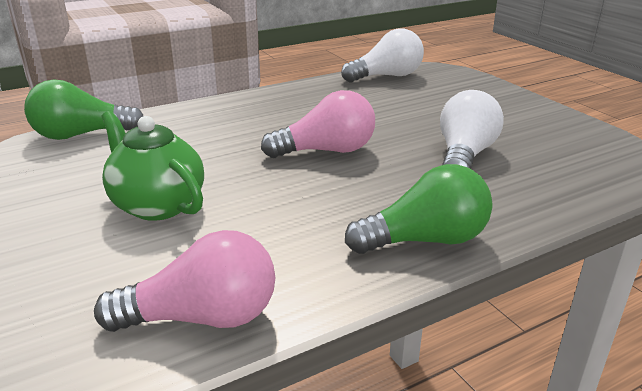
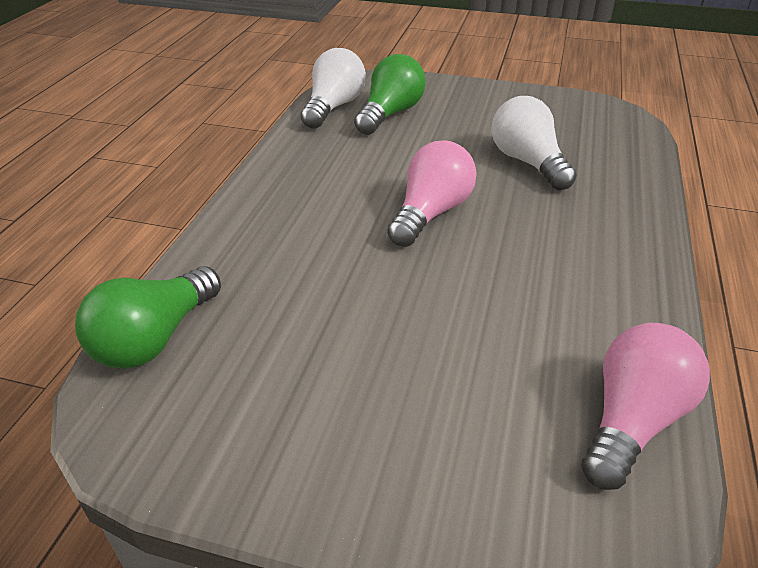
camera: 45 degrees left, 10 degrees up
green teapot [101,111,204,221] -> none
green light bulb [345,164,492,254] -> green light bulb moved to [354,54,426,135]

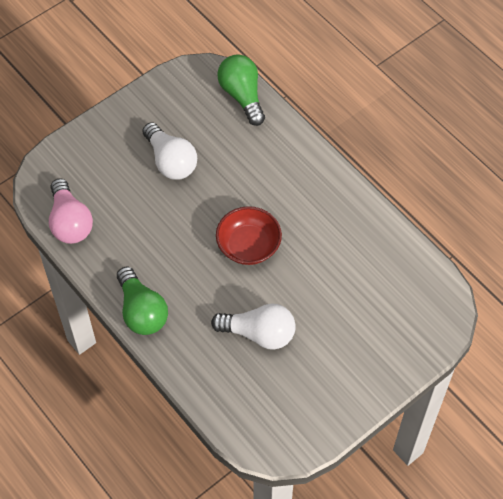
camera: 125 degrees right, 20 degrees up
white light bulb [301,48,366,129] -> white light bulb moved to [143,122,197,180]
green light bulb [354,54,426,135] -> green light bulb moved to [117,266,168,335]
pink light bulb [387,140,477,247] -> red bowl [216,206,282,265]

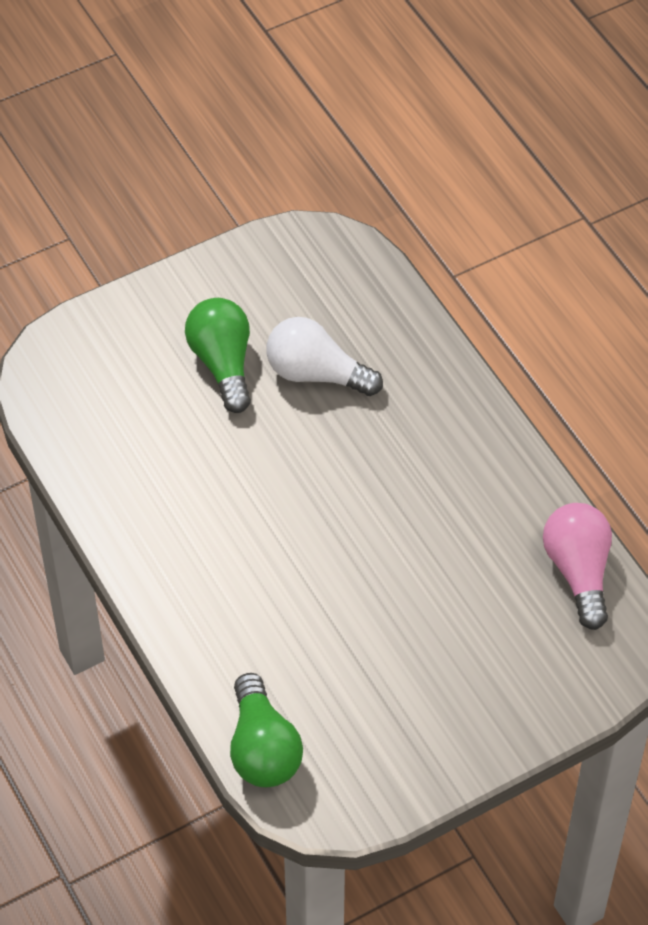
camera: 170 degrees left, 5 degrees down
green light bulb [117,266,168,335] -> green light bulb moved to [185,298,251,413]
white light bulb [143,122,197,180] -> none
red bowl [216,206,282,265] -> none

